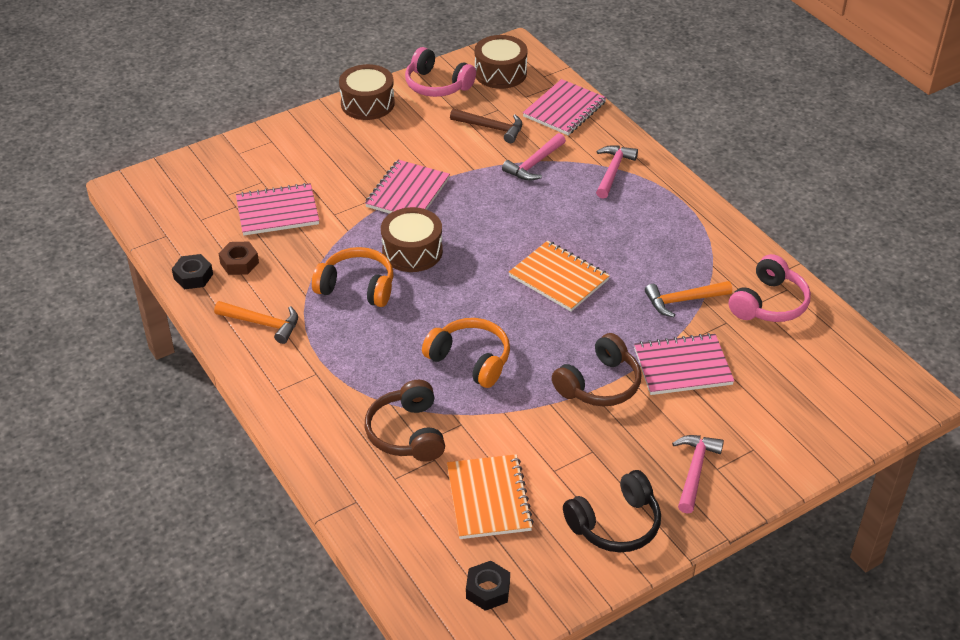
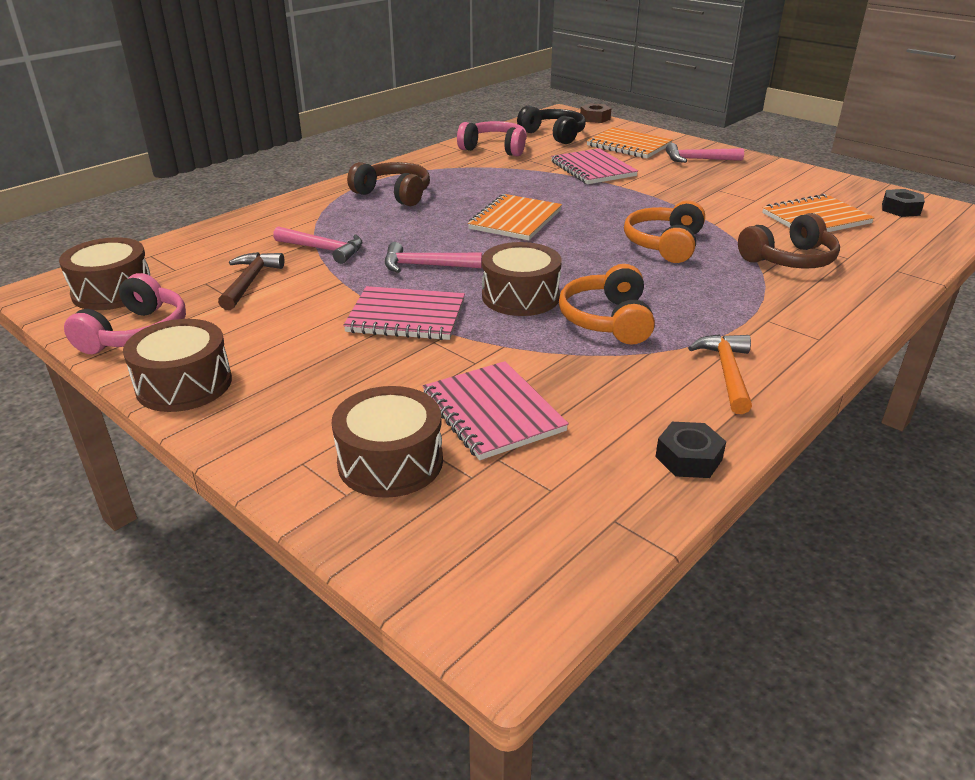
camera: 105 degrees left, 10 degrees down
brown nut [218,242,259,275] -> brown nut moved to [580,103,611,123]
pink notebook [523,79,607,135] -> none
brown headphones [552,333,641,407] -> brown headphones moved to [347,162,430,206]
black headphones [563,470,661,552] -> black headphones moved to [517,105,586,144]
pink hammer [596,145,638,199] -> pink hammer moved to [385,242,482,273]
orange hammer [645,281,732,317] -> none
none -> brown drum [332,386,443,498]
none -> orange notebook [587,127,673,158]

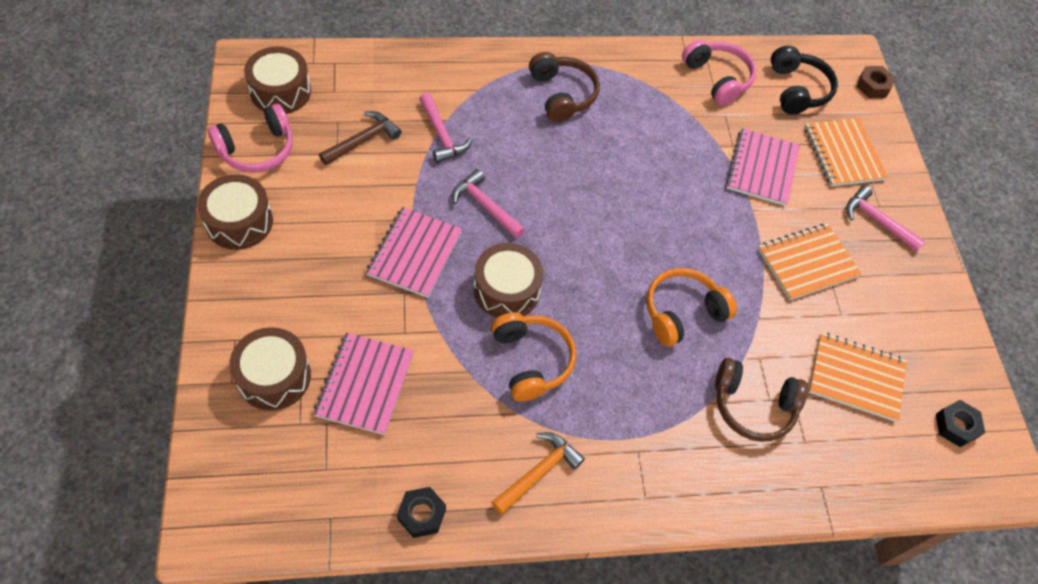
camera: 35 degrees right, 25 degrees up
pink notebook [343,286,465,340] -> pink notebook turned 60 degrees clockwise [366,207,462,298]
orange notebook [468,194,562,240] -> orange notebook moved to [758,224,862,301]
orange headphones [559,264,655,345] -> orange headphones turned 120 degrees clockwise [491,312,576,402]

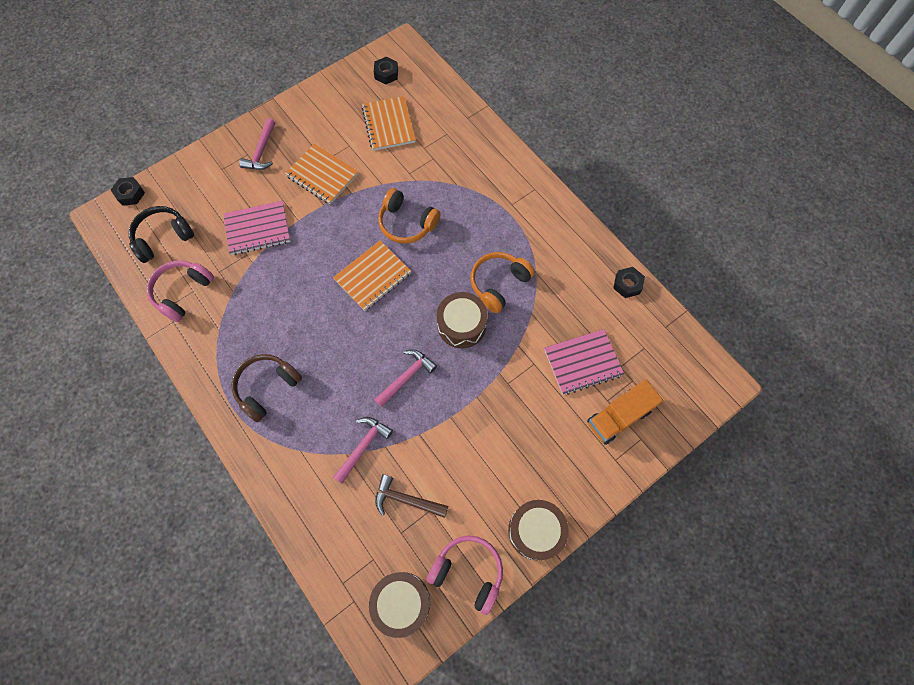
camera: 115 degrees left, 10 degrees up
brown drum [230,327,311,411] -> orange truck [587,379,663,445]
pink notebook [366,207,462,298] -> none
pink hammer [452,169,525,239] -> pink hammer turned 150 degrees counterclockwise [374,350,437,407]
orange hammer [491,432,585,515] -> none
brown headphones [715,358,808,442] -> none
orange notebook [805,118,888,186] -> orange notebook moved to [333,241,411,311]
brown nut [856,66,895,98] -> black nut [111,177,145,206]

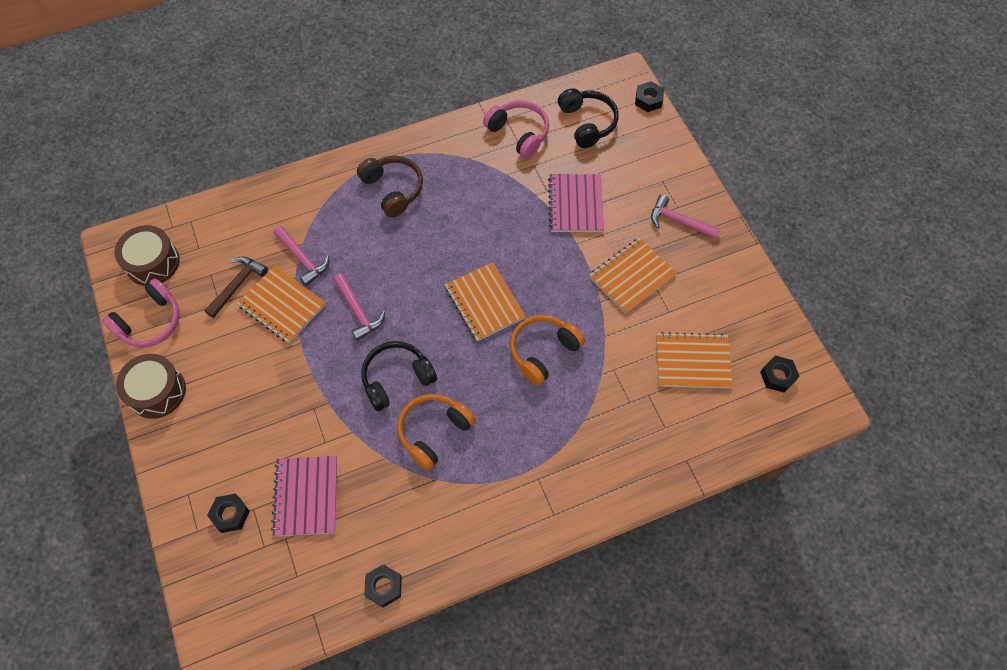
camera: 105 degrees right, 5 degrees down
brown drum [437,292,488,348] -> black headphones [361,341,437,411]
orange headphones [470,252,535,313] -> orange headphones turned 105 degrees counterclockwise [397,394,476,471]
orange truck [587,379,663,445] -> black nut [207,494,250,533]
none -> orange notebook [237,266,326,343]

